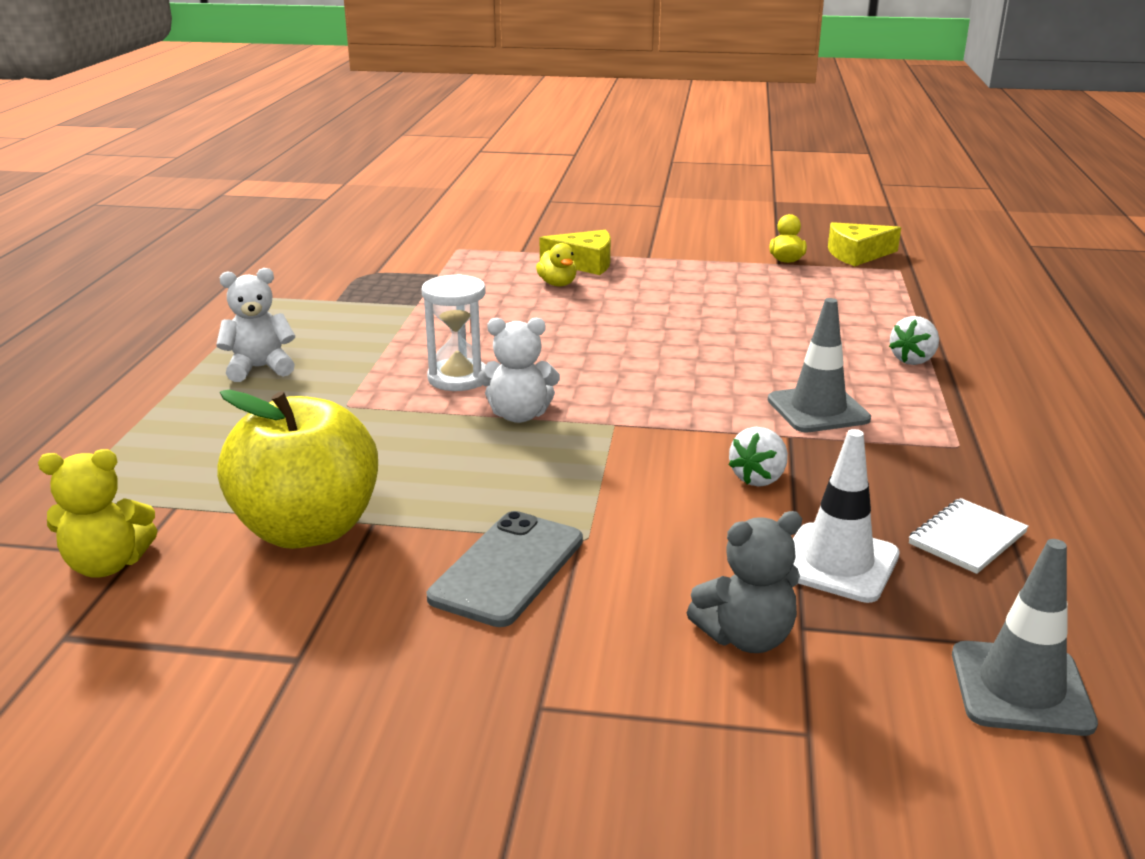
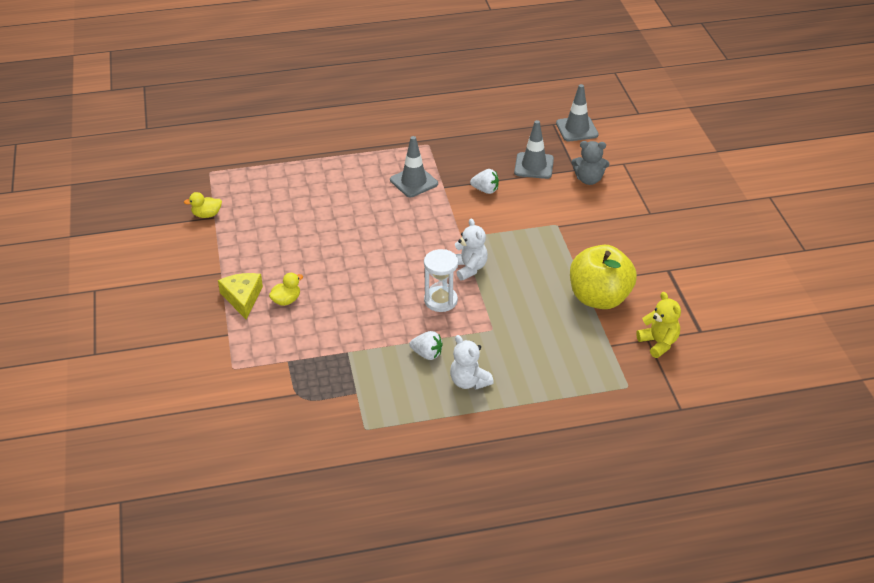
camera: 110 degrees left, 15 degrees up
grey phone [427,511,583,627] -> none
grey teddy bear [687,511,802,653] -> grey teddy bear turned 135 degrees clockwise [572,141,609,185]
white traffic cone [793,429,900,603] -> grey traffic cone [514,120,554,179]
yellow cheese [828,222,901,266] -> none
white strawberry [889,316,939,365] -> white strawberry moved to [409,331,443,360]
white notebook [909,498,1029,574] -> none

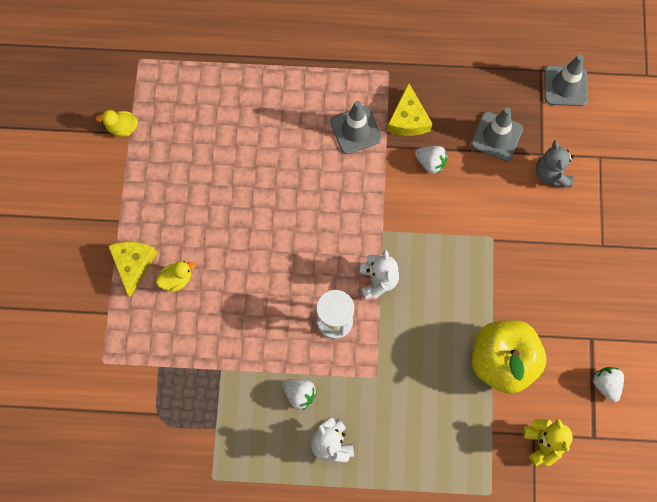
camera: 15 degrees right, 30 degrees up
grey teddy bear [572,141,609,185] -> grey teddy bear turned 60 degrees clockwise [536,140,574,187]
none -> yellow cheese [387,83,433,136]
none -> white strawberry [593,367,624,402]

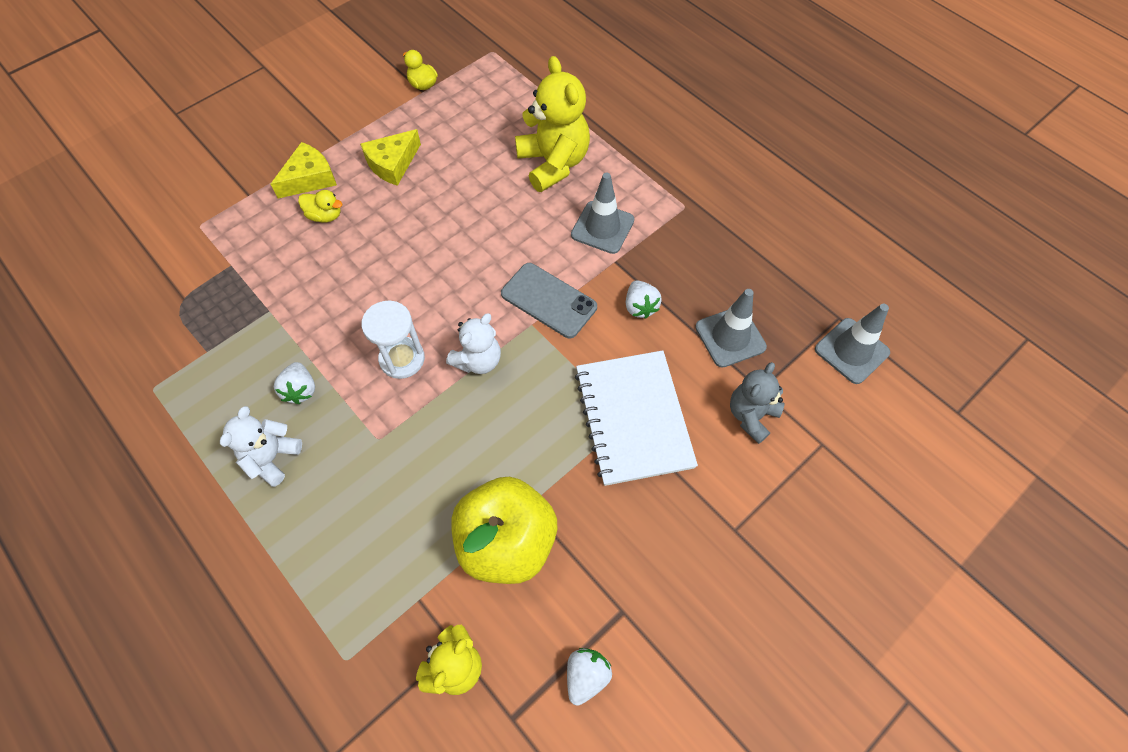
camera: 45 degrees right, 10 degrees down
yellow cheese [387,83,433,136] -> yellow cheese moved to [360,129,421,186]
none -> grey phone [501,263,597,338]
none -> yellow teddy bear [515,56,590,192]
none -> white notebook [575,350,698,486]

